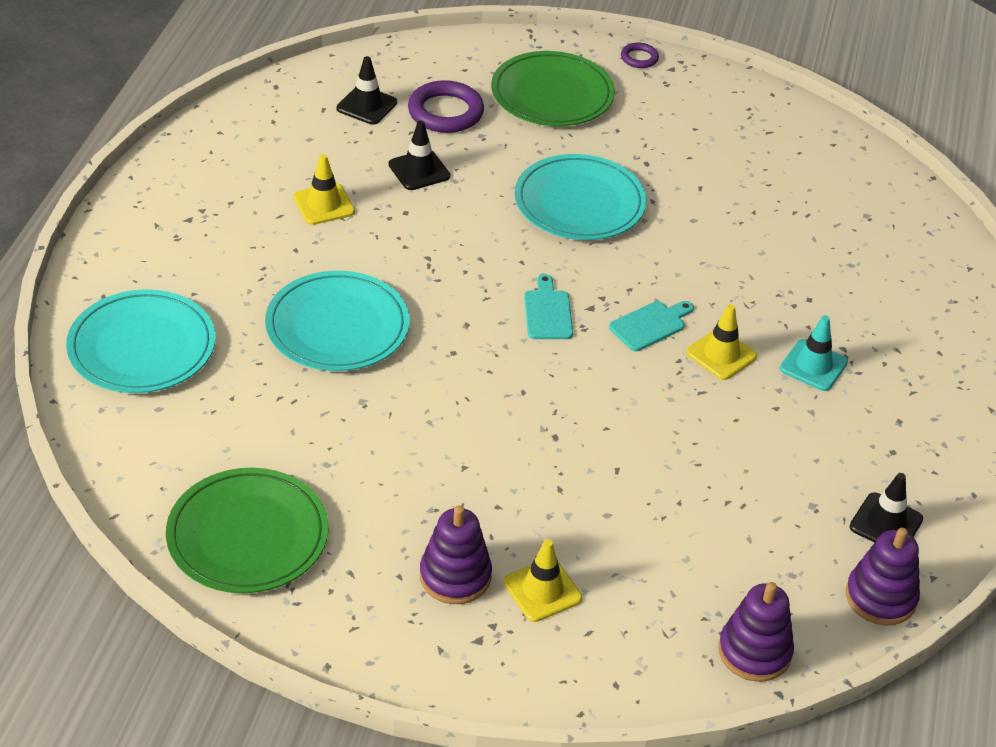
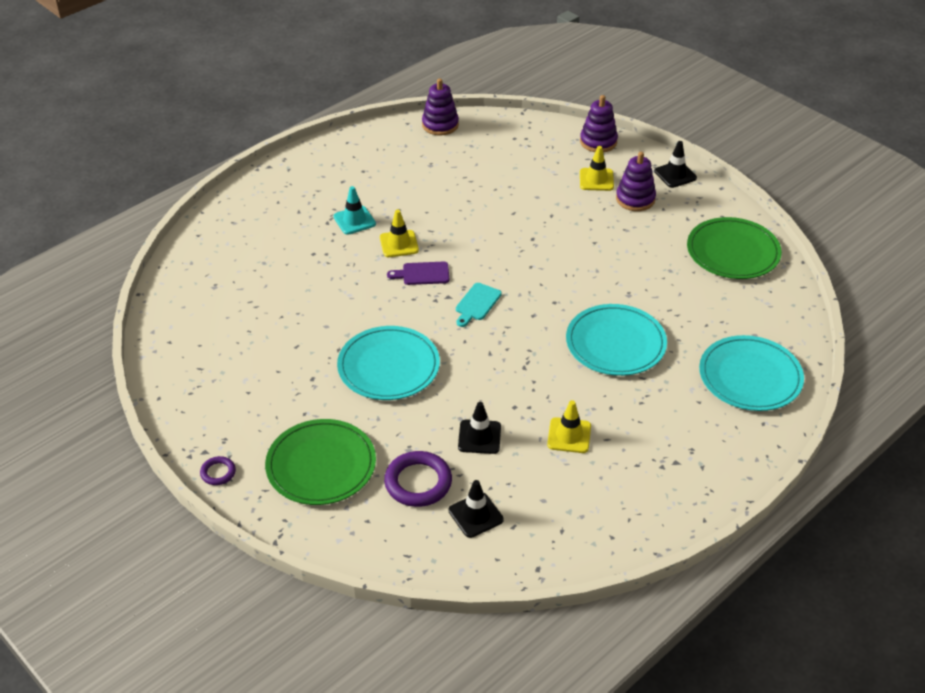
camera: 145 degrees left, 0 degrees up
turquoise cutting board [609,301,694,351] -> purple cutting board [387,262,449,285]
purple stacking toy [718,582,794,682] -> purple stacking toy moved to [580,95,618,152]
black traffic cone [850,473,923,543] -> black traffic cone moved to [654,141,697,188]

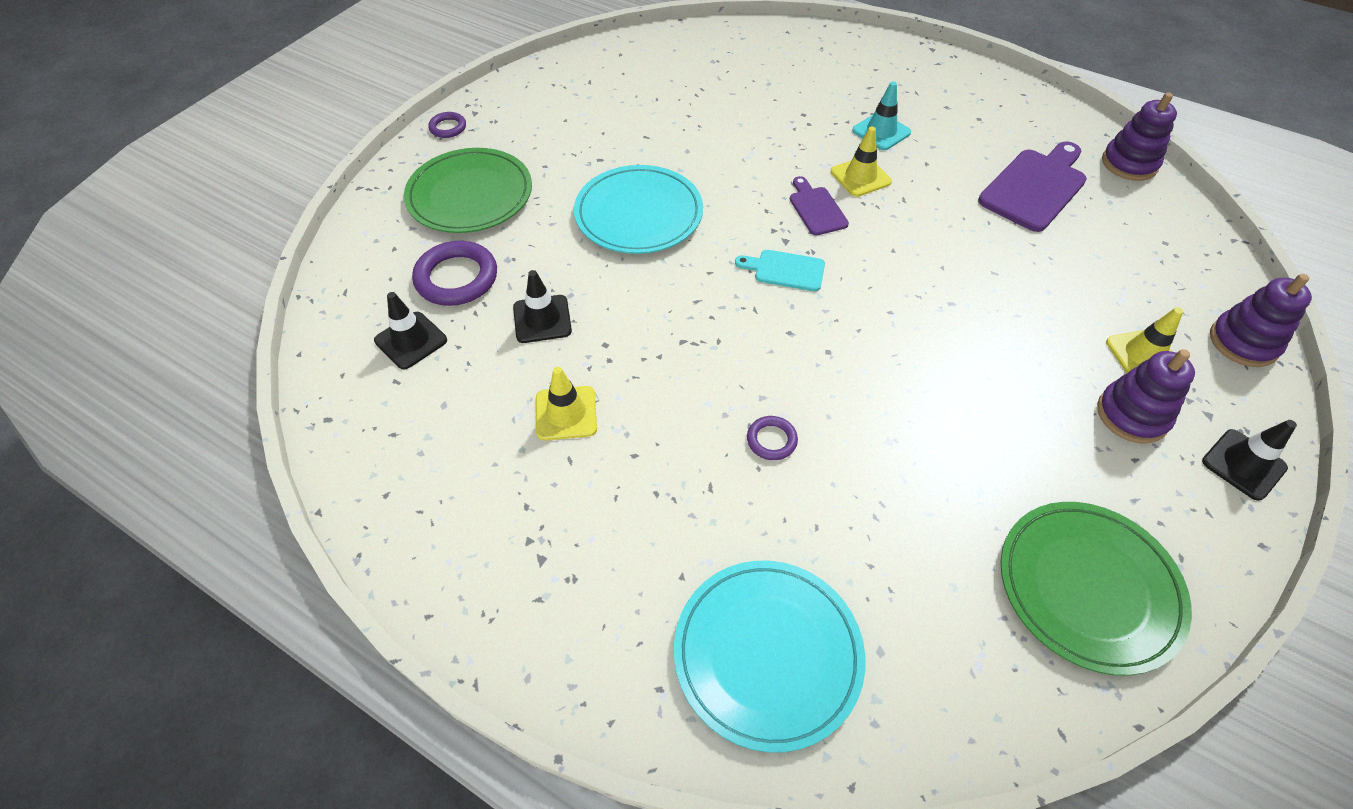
camera: 75 degrees right, 10 degrees up
turquoise plate [566,304,667,376] -> purple ring [747,416,798,460]
none -> purple cutting board [978,141,1087,232]

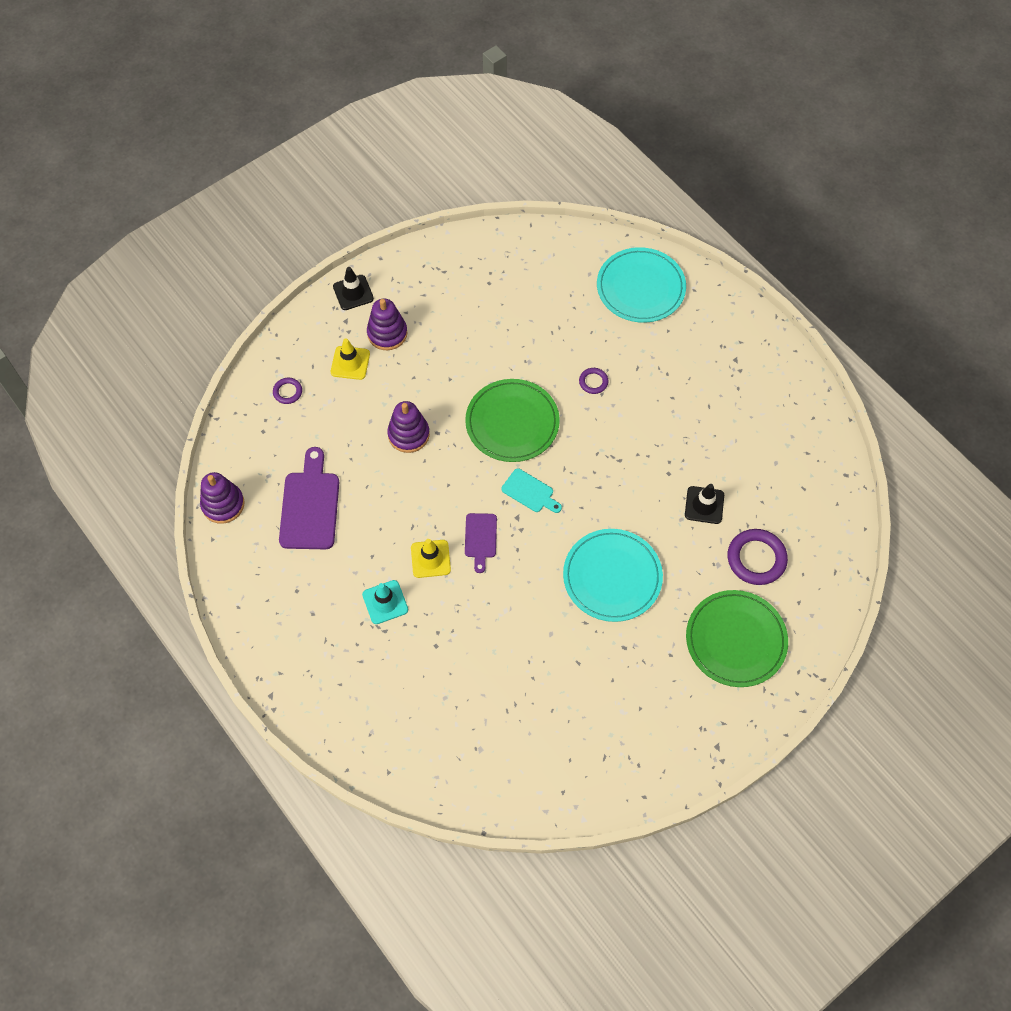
camera: 160 degrees left, 10 degrees up
black traffic cone [374,292,447,369] -> none
purple ring [428,112,466,138] -> purple ring moved to [273,378,302,404]
yellow traffic cone [536,367,597,441] -> none
purple cutting board [978,141,1087,232] -> purple cutting board turned 120 degrees clockwise [279,447,339,549]
green plate [1001,502,1192,676] -> green plate moved to [465,379,560,462]
purple stacking toy [1210,274,1312,367] -> purple stacking toy moved to [387,401,430,453]

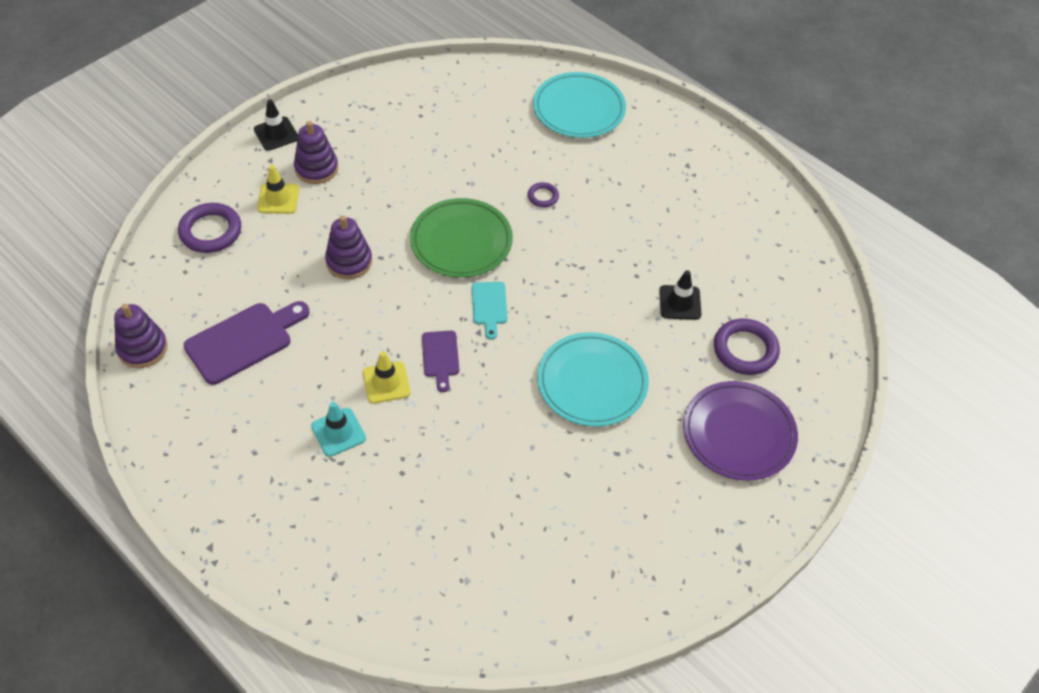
camera: 10 degrees left, 10 degrees down
purple ring [273,378,302,404] -> purple ring [178,203,241,253], size x1.90
purple cutting board [279,447,339,549] -> purple cutting board turned 60 degrees clockwise [184,301,309,385]
turquoise cutting board [502,468,562,513] -> turquoise cutting board turned 60 degrees clockwise [472,282,507,339]
green plate [686,590,788,687] -> purple plate [683,381,798,481]

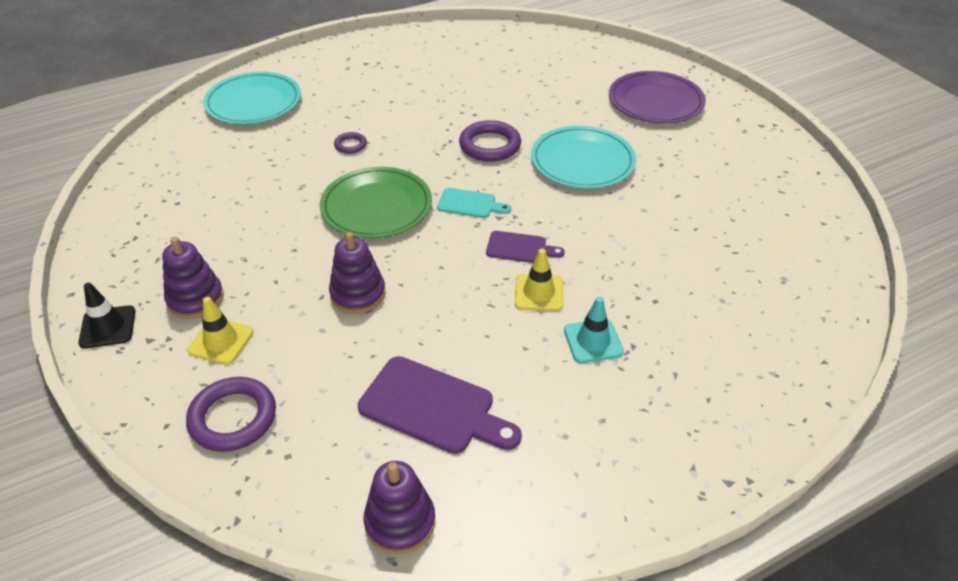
camera: 70 degrees left, 10 degrees down
purple cutting board [184,301,309,385] -> purple cutting board turned 135 degrees clockwise [358,356,522,454]
black traffic cone [659,270,701,320] -> none
purple ring [714,318,780,375] -> purple ring moved to [459,120,521,162]

